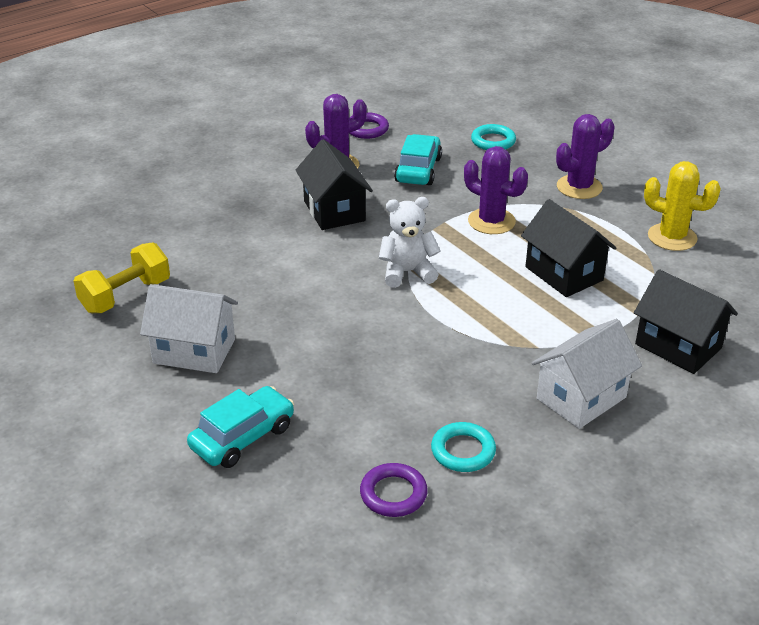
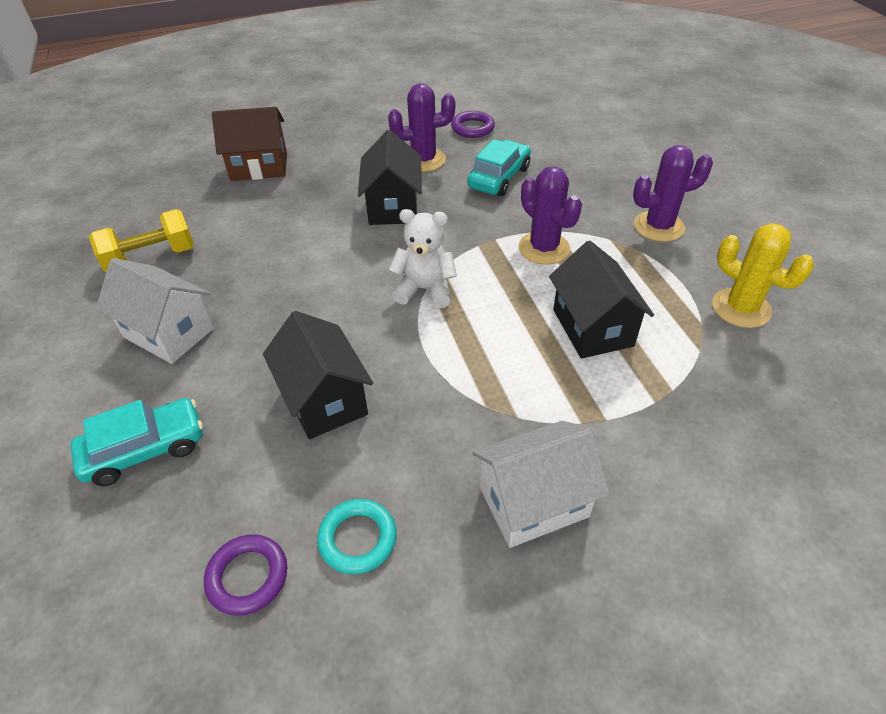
camera: 20 degrees right, 10 degrees up
turquoise ring [471,124,516,150] -> none
black house [634,269,738,374] -> black house moved to [263,311,373,439]
none -> brown house [212,107,287,181]

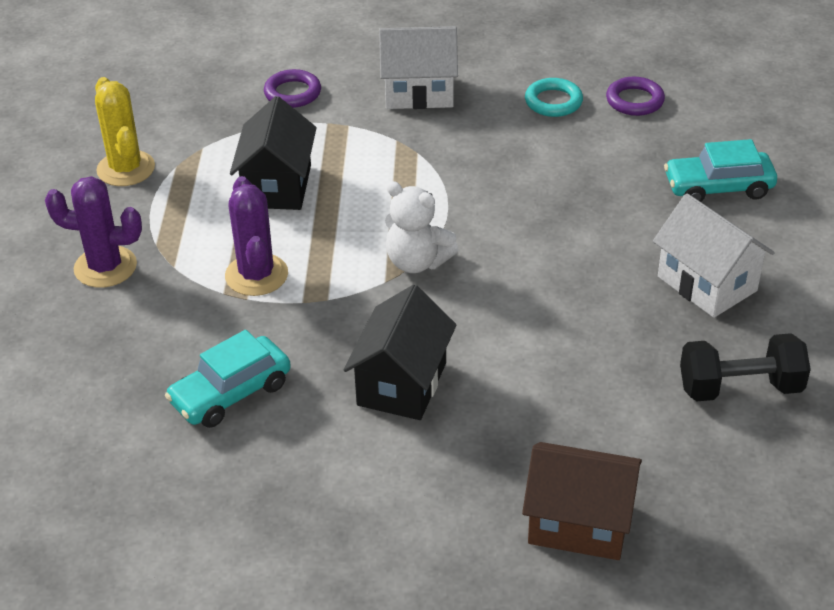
camera: 160 degrees left, 5 degrees down
yellow dumbbell [89,209,194,272] -> black dumbbell [680,333,811,401]
black house [263,311,373,439] -> none
purple cactus [388,83,455,172] -> none
purple ring [451,111,495,138] -> purple ring moved to [264,69,321,108]

